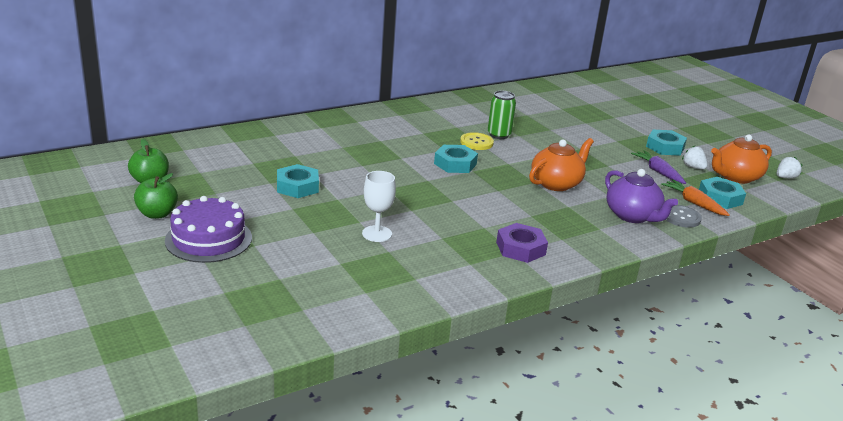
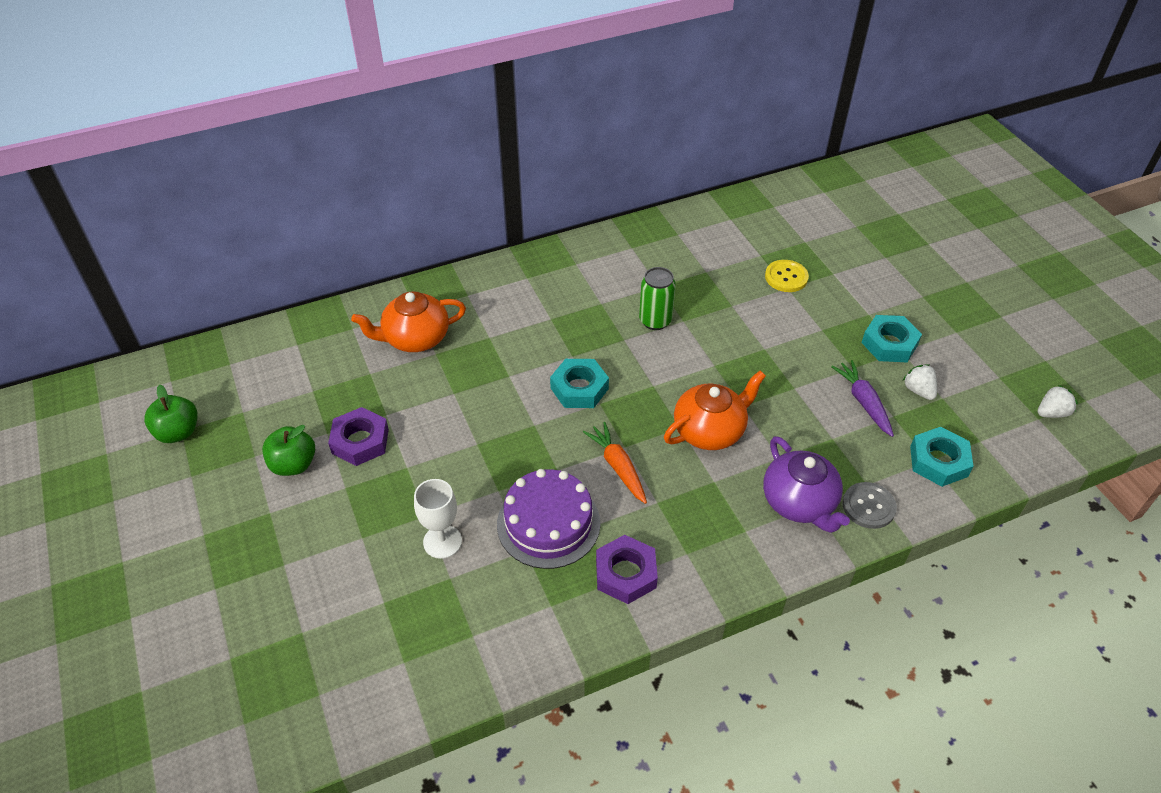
camera: 10 degrees right, 20 degrees up
green apple [134,173,178,219] -> green apple moved to [262,425,315,476]
purple cake [165,196,252,263] -> purple cake moved to [497,469,600,569]
turquoise nut [277,164,319,198] -> purple nut [328,407,389,466]
yellow button [460,132,494,150] -> yellow button moved to [765,260,809,292]
orange carrot [661,179,730,216] -> orange carrot moved to [583,422,647,504]
orange teapot [711,135,772,184] -> orange teapot moved to [351,291,466,352]

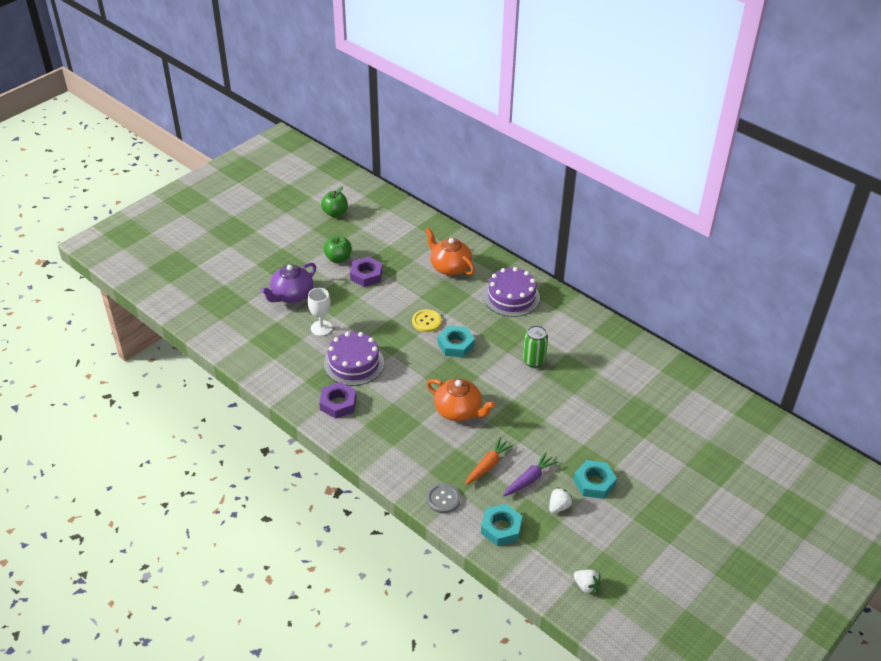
camera: 65 degrees right, 5 degrees down
orange carrot [583,422,647,504] -> orange carrot moved to [465,437,514,485]
purple teapot [763,436,850,533] -> purple teapot moved to [261,262,316,303]
yellow button [765,260,809,292] -> yellow button moved to [412,309,442,332]
none -> purple cake [483,267,540,317]

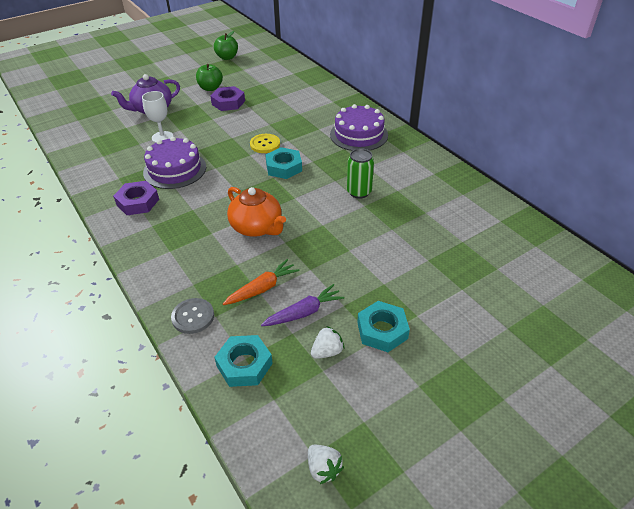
camera: 15 degrees right, 0 degrees up
orange teapot [425,228,475,275] -> none

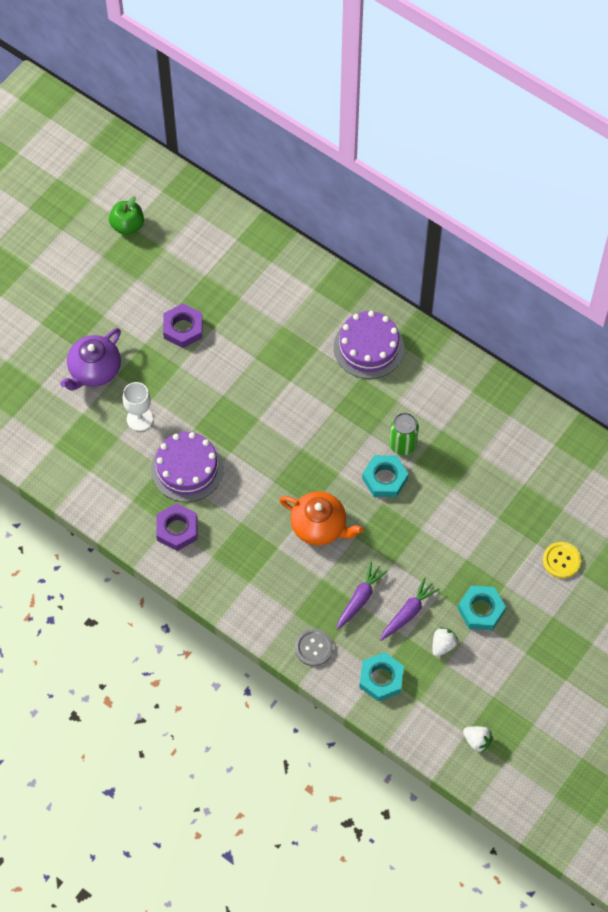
camera: 20 degrees left, 20 degrees up
green apple [196,64,223,91] -> none
orange carrot [223,259,299,305] -> purple carrot [337,561,388,630]
yellow button [250,134,280,153] -> yellow button moved to [543,542,581,578]
turquoise nut [265,147,302,179] -> turquoise nut moved to [362,455,408,497]

